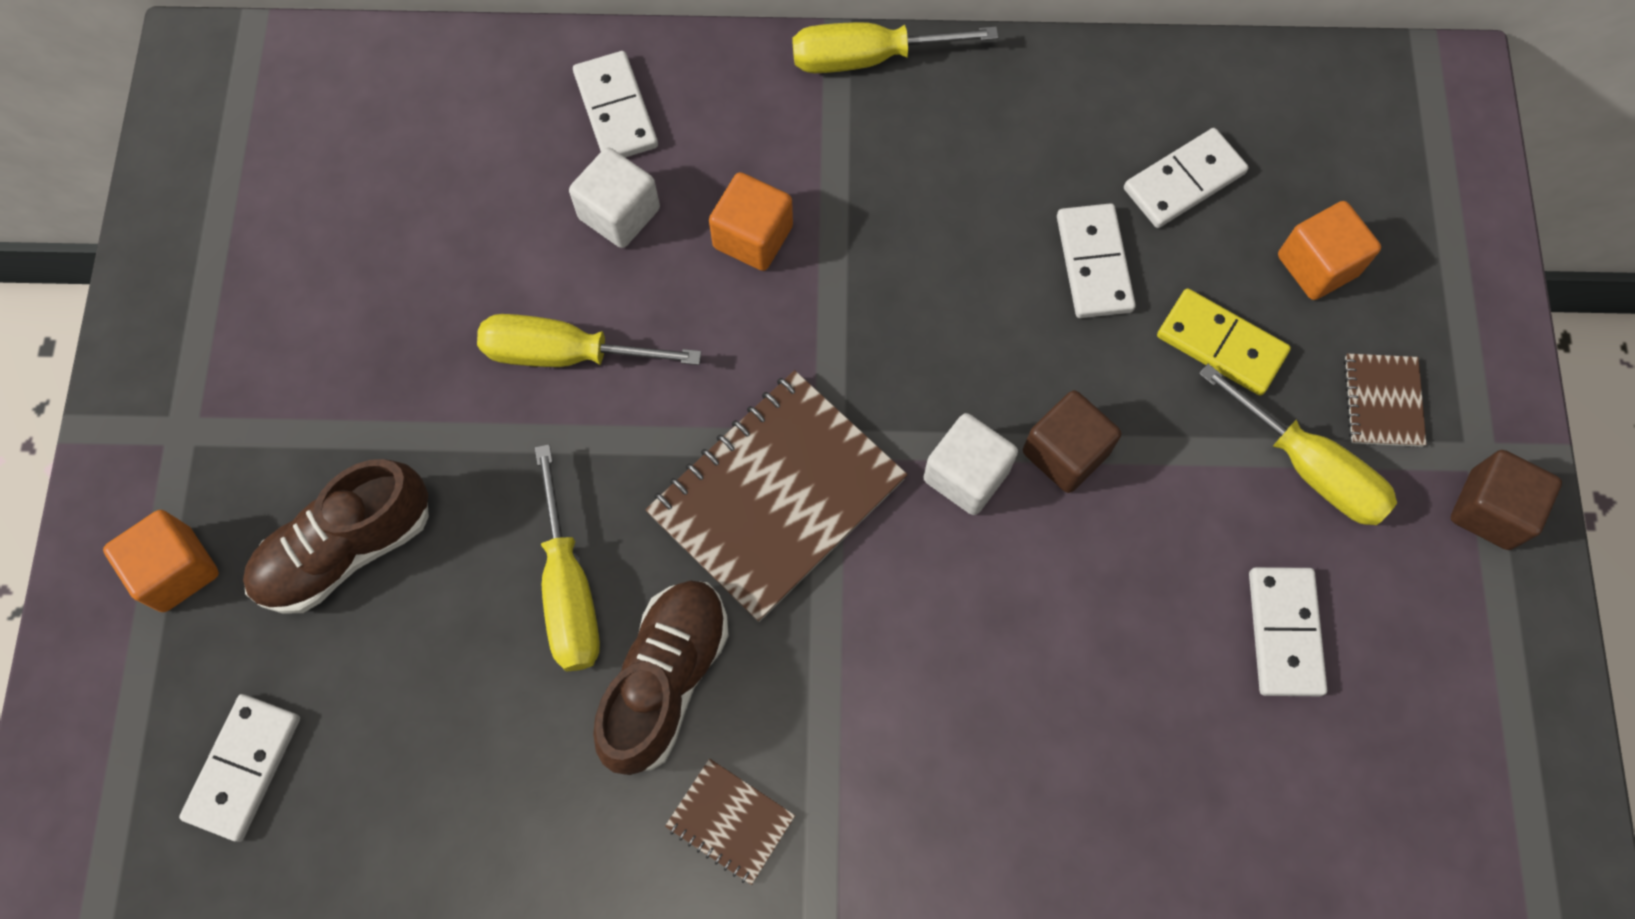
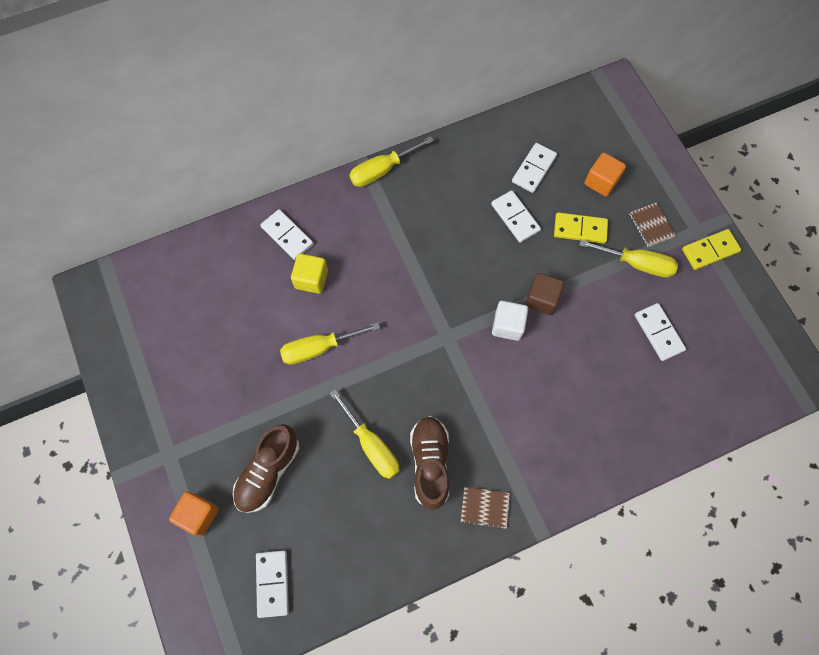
camera: 25 degrees left, 0 degrees up
white cube [569,147,660,248] -> yellow cube [291,253,328,294]
brown notebook [646,370,908,622] -> none
orange cube [709,172,793,271] -> none
brown cube [1451,450,1562,550] -> yellow domino [682,229,741,270]

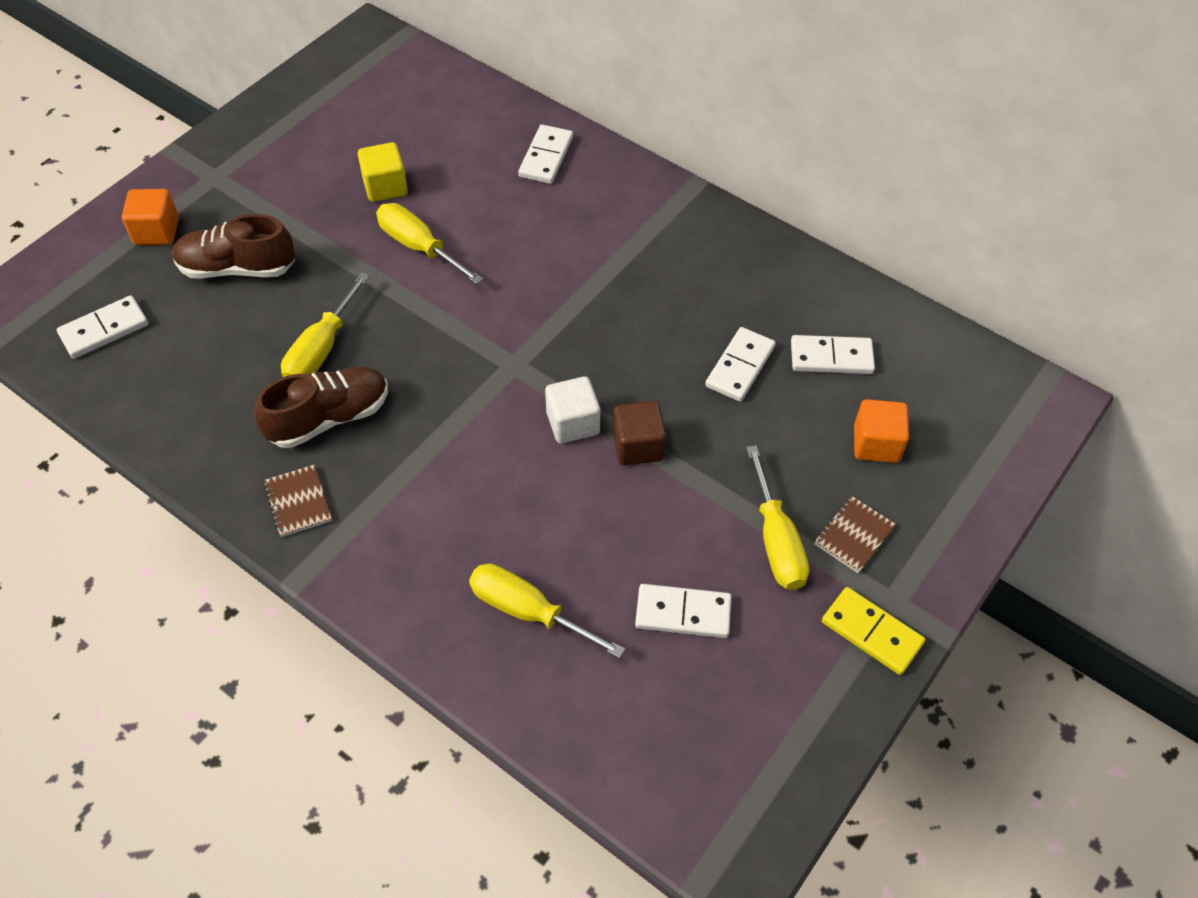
camera: 60 degrees right, 15 degrees down
yellow cube [291,253,328,294] -> yellow cube moved to [358,142,408,202]
yellow screwdriver [349,136,433,187] -> yellow screwdriver moved to [469,564,625,658]
yellow domino [554,212,608,244] -> none
white domino [635,303,686,361] -> white domino turned 60 degrees clockwise [635,584,732,638]

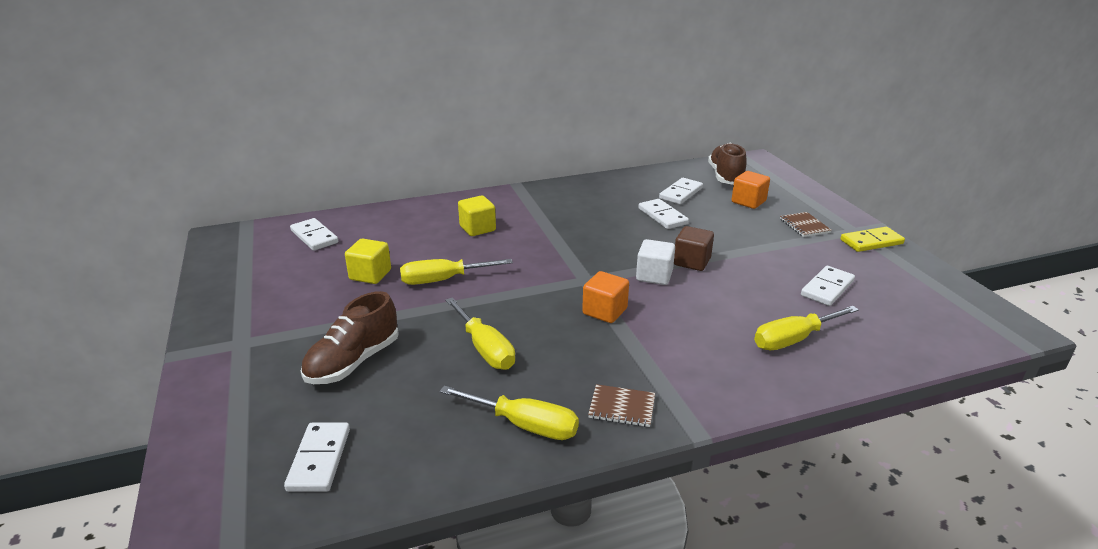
camera: 55 degrees left, 25 degrees down
orange cube [122,189,179,245] -> orange cube moved to [582,271,629,323]
brown shoe [254,367,388,448] -> brown shoe moved to [708,143,747,185]
white domino [518,125,573,184] -> white domino moved to [290,218,338,251]
yellow screwdriver [746,445,809,590] -> yellow screwdriver moved to [440,386,579,440]
none -> yellow cube [458,195,496,236]

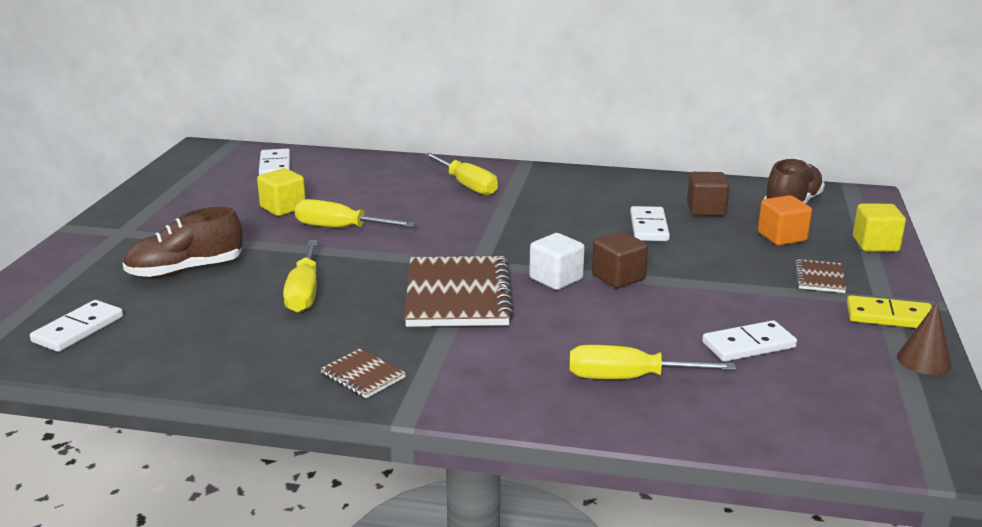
camera: 30 degrees right, 5 degrees down
yellow screwdriver [440,386,579,440] -> yellow screwdriver moved to [424,153,498,196]
yellow cube [458,195,496,236] -> yellow cube moved to [853,203,906,252]
orange cube [582,271,629,323] -> brown notebook [404,256,514,327]
white domino [659,178,703,204] -> brown cube [687,172,729,216]
none -> brown cone [897,302,952,375]

